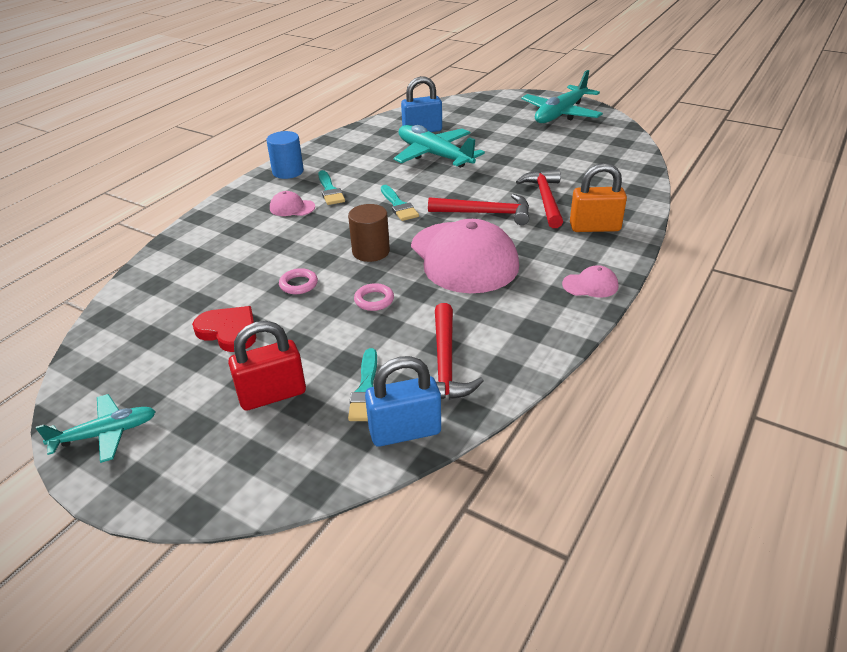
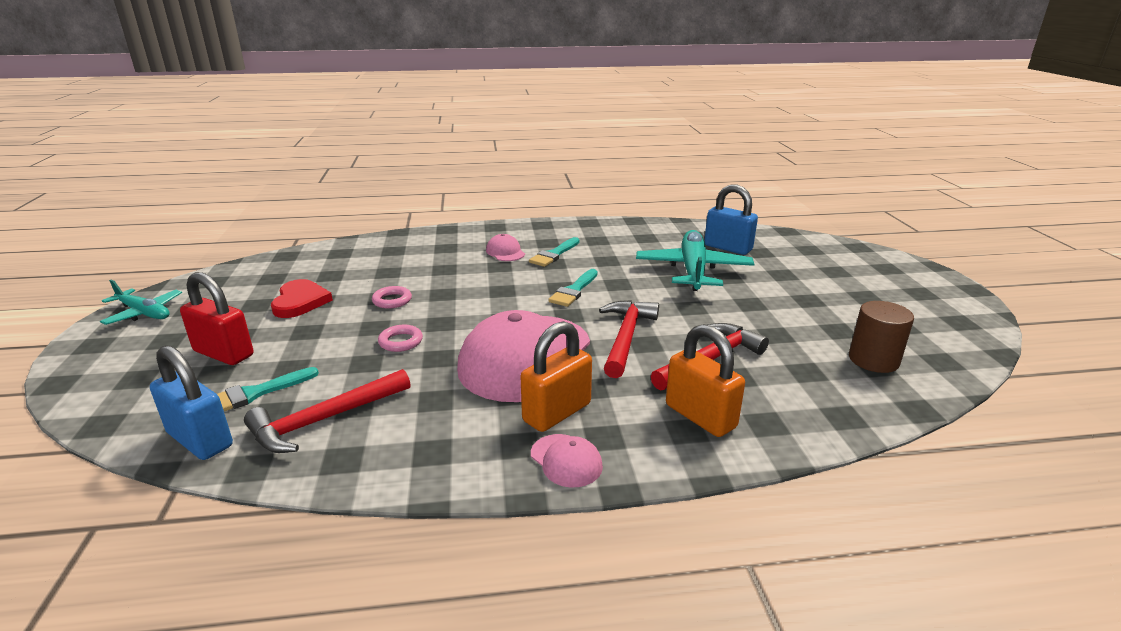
camera: 50 degrees right, 10 degrees down
blue cylinder [266,131,304,179] -> none
brown cylinder [348,204,390,262] -> brown cylinder moved to [849,301,914,373]
red hammer [428,194,529,225] -> red hammer turned 135 degrees counterclockwise [599,300,659,378]
turquoise plane [521,70,603,123] -> none
none -> orange padlock [520,321,592,432]

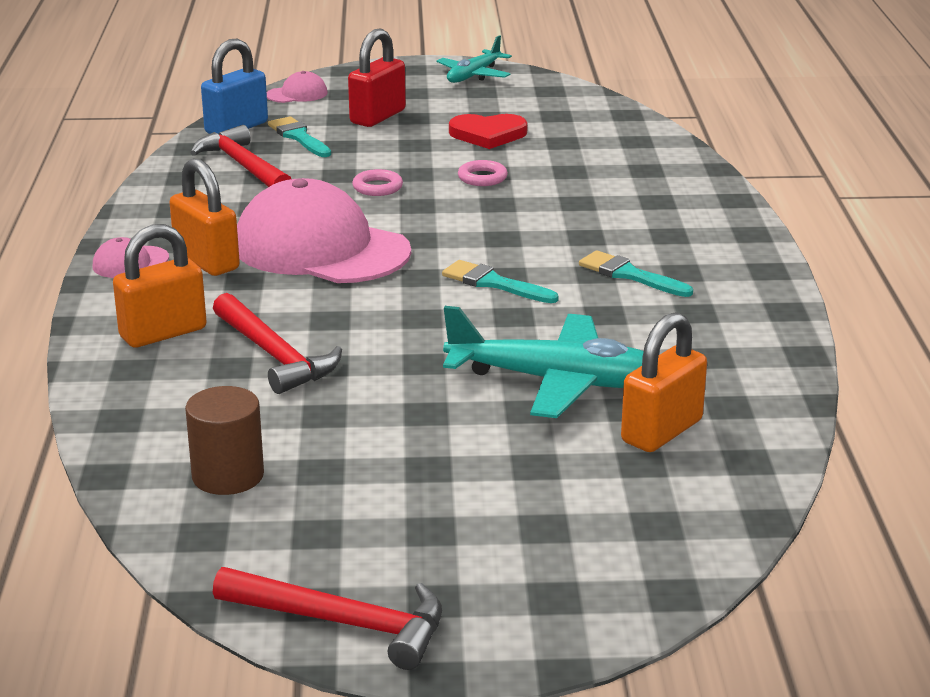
camera: 95 degrees right, 0 degrees up
pink cap [486,234,525,261] -> pink cap moved to [267,71,328,103]
red hammer [599,300,659,378] -> red hammer moved to [213,567,442,670]
blue padlock [704,185,758,255] -> orange padlock [621,312,707,452]

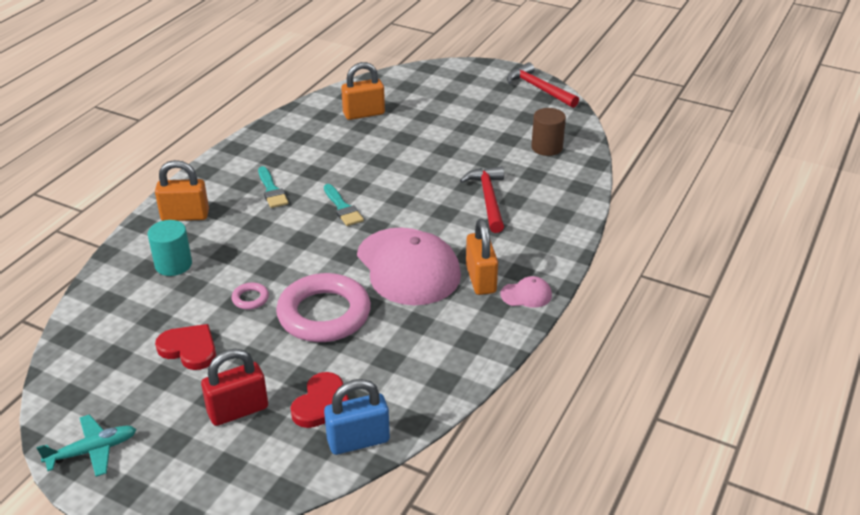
camera: 150 degrees left, 10 degrees up
orange padlock [113,224,207,348] -> orange padlock moved to [155,160,209,221]
red hammer [190,125,291,187] -> none
pink cap [267,71,328,103] -> none
turquoise brush [268,116,331,157] -> red heart [290,372,349,428]
pink ring [352,169,403,196] -> pink ring [276,273,371,342], size x2.48
turquoise plane [443,306,644,418] -> none
none -> turquoise cylinder [148,220,192,276]

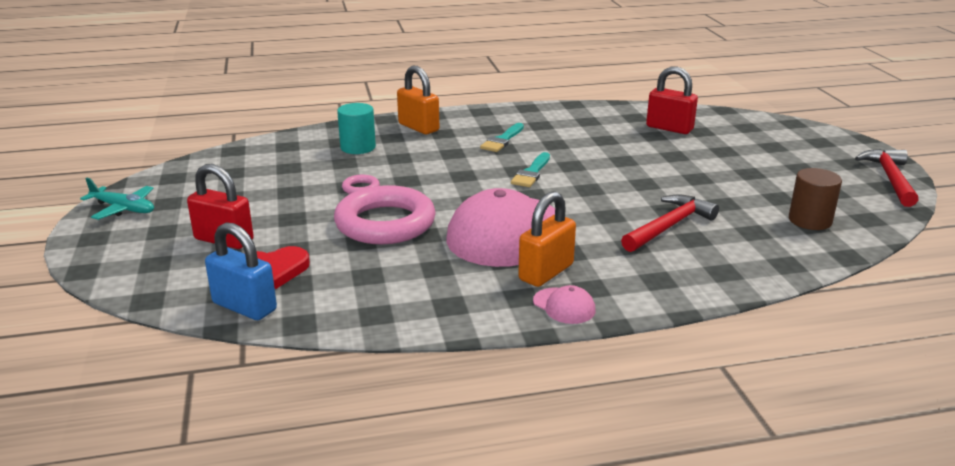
camera: 50 degrees right, 10 degrees down
red heart [155,324,216,370] -> none
orange padlock [341,62,385,120] -> red padlock [646,66,698,134]

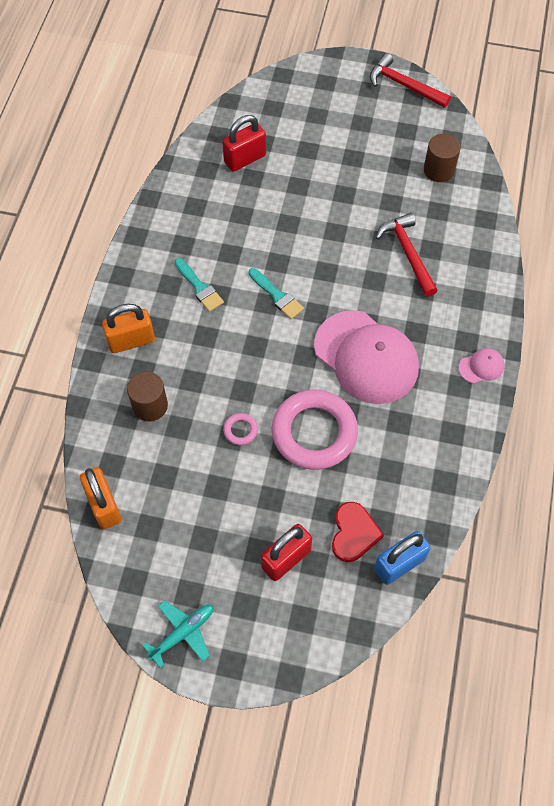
camera: 65 degrees left, 35 degrees up
turquoise cylinder [337,103,376,154] -> brown cylinder [127,372,168,421]
orange padlock [518,191,576,287] -> orange padlock moved to [80,467,122,529]

